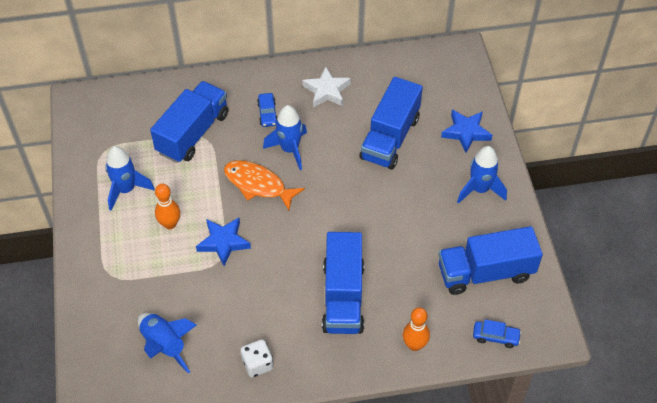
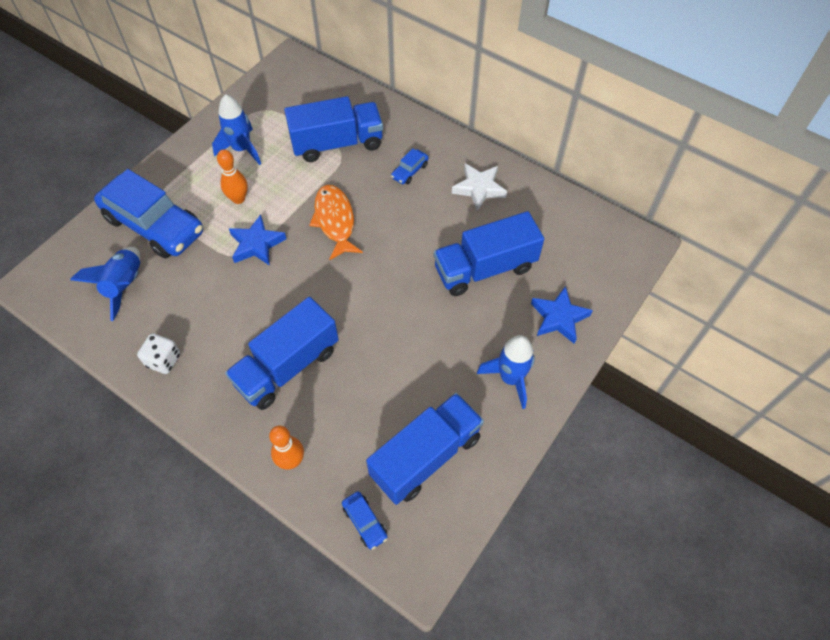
camera: 45 degrees right, 5 degrees up
blue rocket [263,105,307,170] -> none
blue truck [438,226,543,295] -> blue truck turned 105 degrees clockwise [366,393,484,505]
none -> blue car [94,169,203,258]

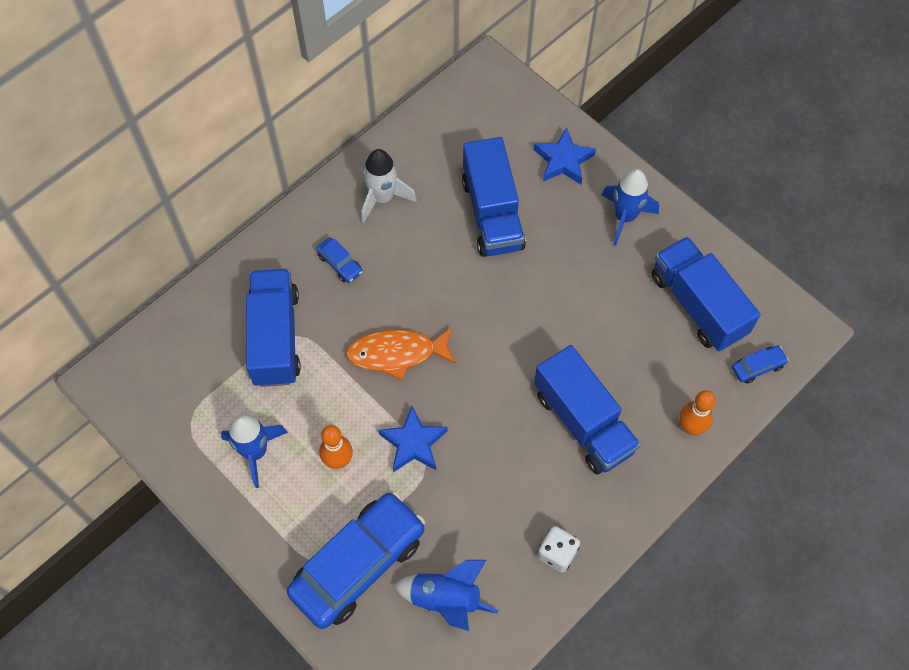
camera: 80 degrees left, 5 degrees up
white star [452,163,507,211] -> white rocket [361,149,417,223]

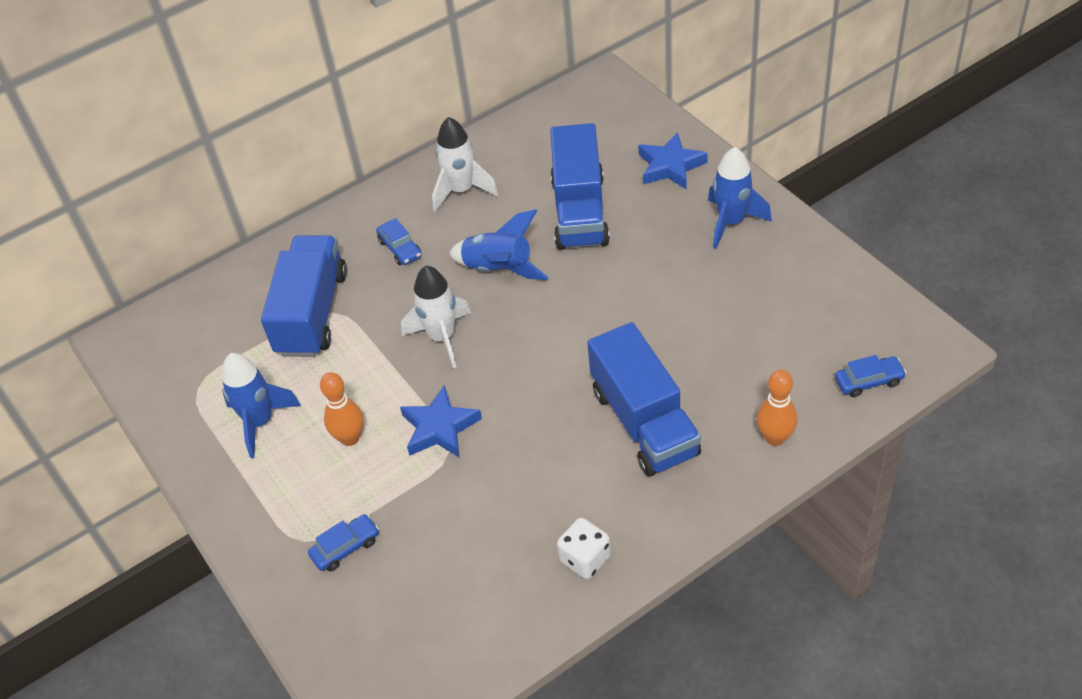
camera: 15 degrees right, 15 degrees down
blue car [287,492,425,629] -> blue car [308,514,379,571], size x0.40
orange fish [346,327,456,380] -> white rocket [401,266,471,368]
blue rocket [393,560,498,631] -> blue rocket moved to [449,209,549,280]
blue truck [652,236,760,351] -> none

